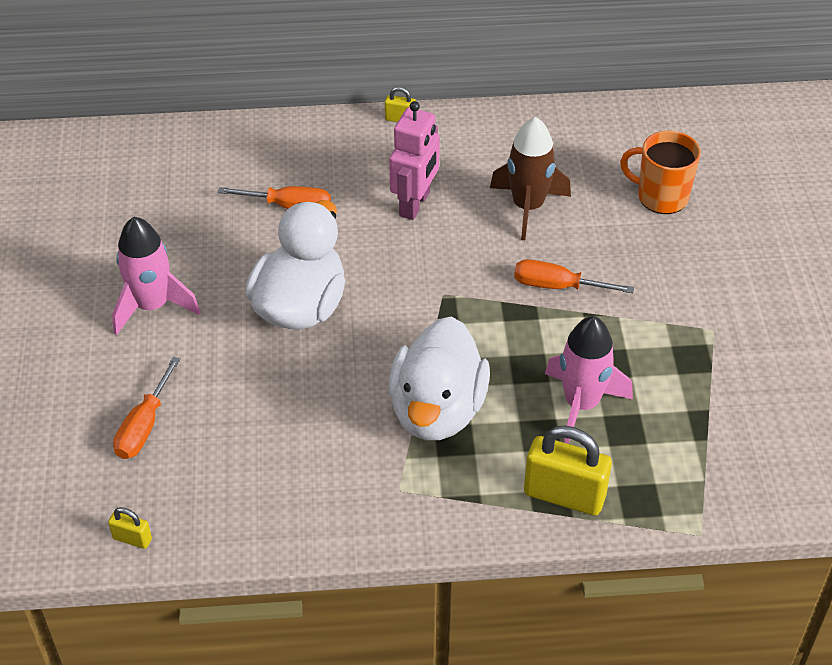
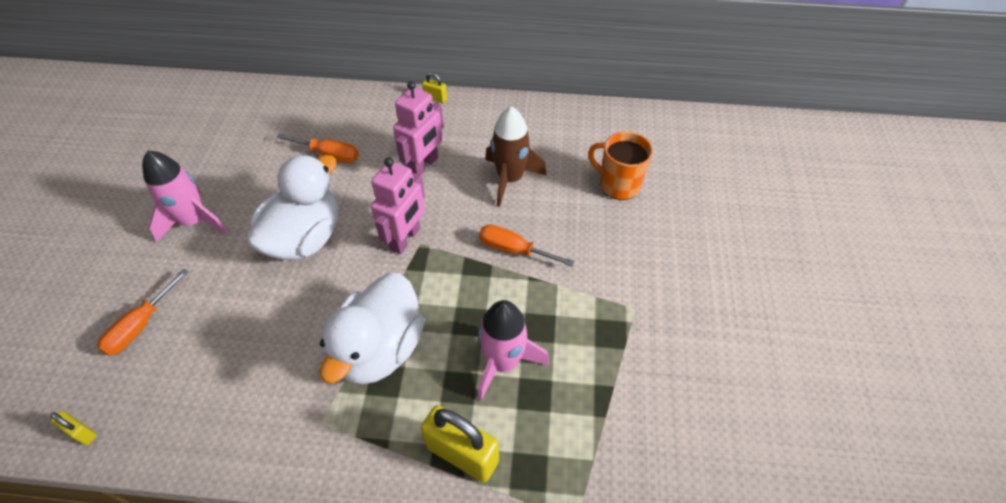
camera: 10 degrees right, 5 degrees up
none -> pink robot [371,158,425,254]

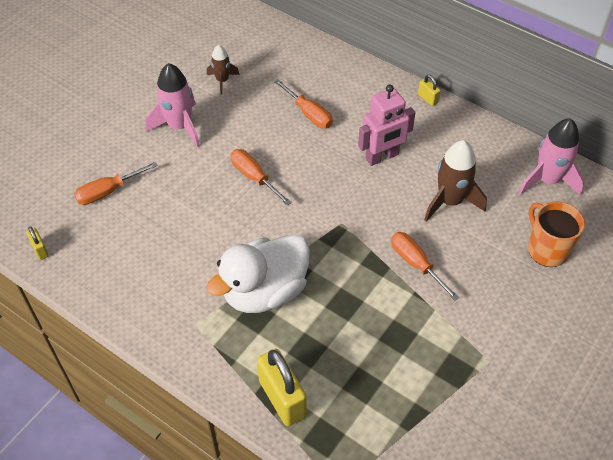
camera: 30 degrees right, 0 degrees up
white duck [247,155,339,260] -> orange screwdriver [230,149,292,206]
pink robot [371,158,425,254] -> none
pink rocket [478,300,549,401] -> pink rocket moved to [519,118,584,196]
none -> brown rocket [207,45,240,94]

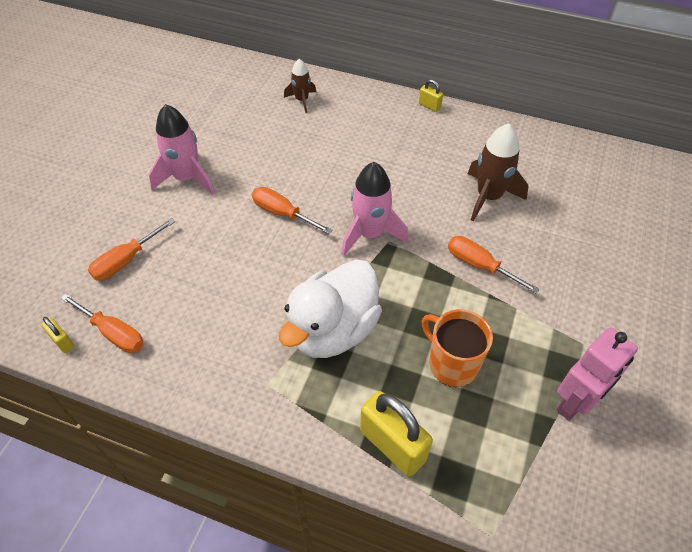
camera: 15 degrees left, 0 degrees up
brown rocket [207,45,240,94] -> brown rocket moved to [284,59,316,113]
orange screwdriver [274,79,333,129] -> orange screwdriver moved to [61,294,144,353]
pink robot [358,85,415,166] -> pink robot moved to [556,327,638,421]
pink rocket [519,118,584,196] -> pink rocket moved to [341,162,409,256]
orange mug [528,201,585,267] -> orange mug moved to [422,309,493,387]

